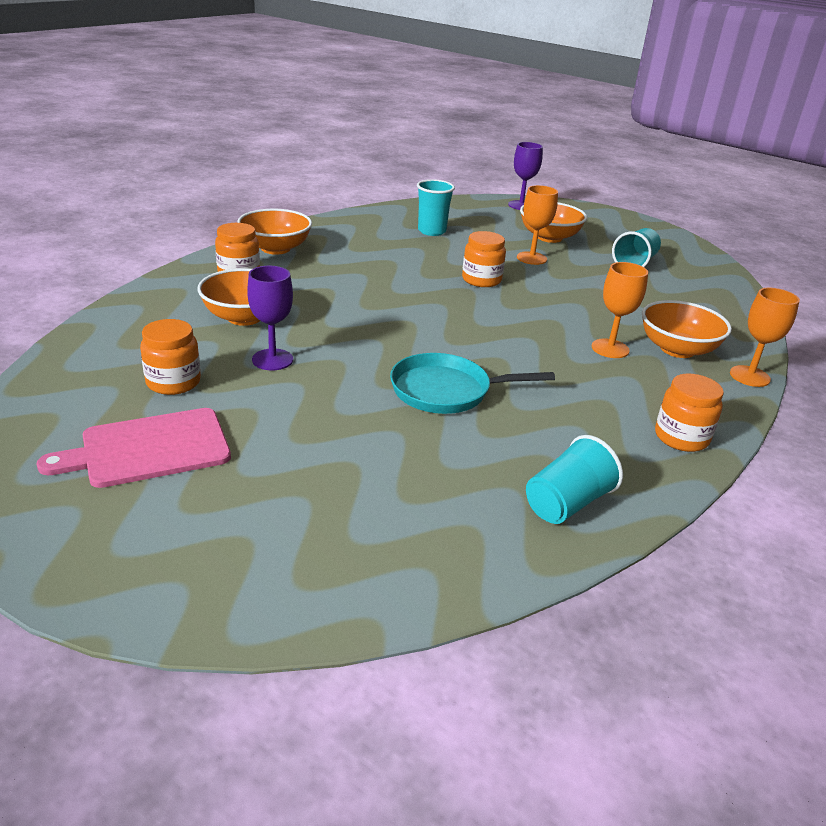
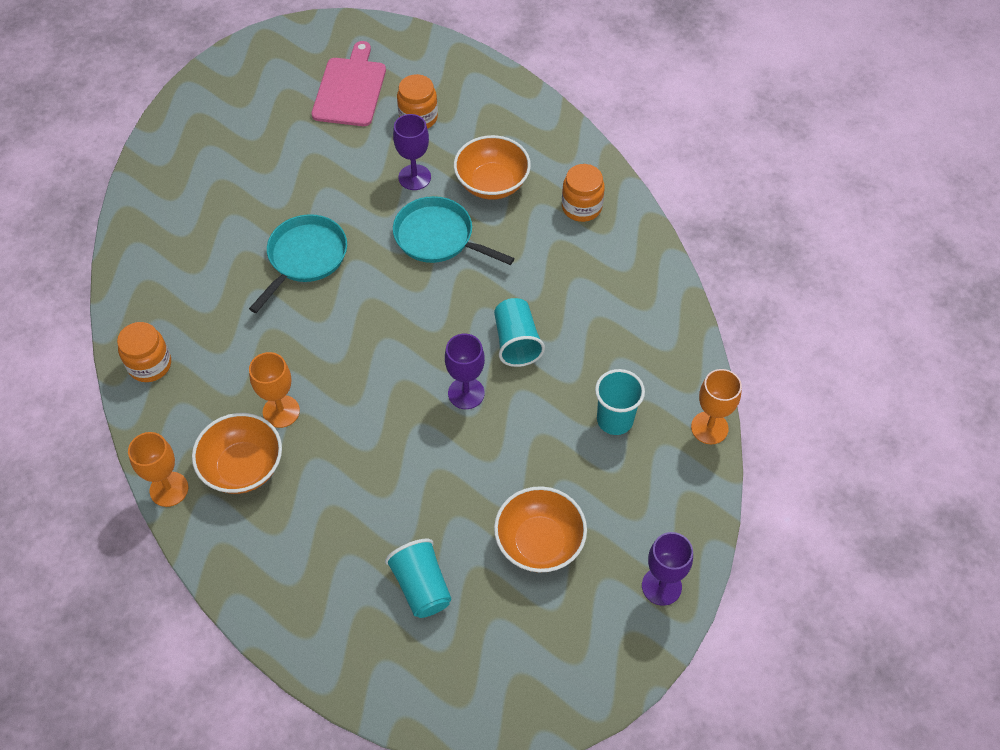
camera: 125 degrees right, 25 degrees up
orange bowl [237,209,312,255] -> none
orange jar [462,231,506,287] -> purple goblet [445,334,485,409]
orange goblet [517,185,558,265] -> orange goblet moved to [691,369,742,445]
turquoise cup [526,435,623,524] -> turquoise cup moved to [494,298,545,367]
none -> turquoise pan [393,196,514,265]

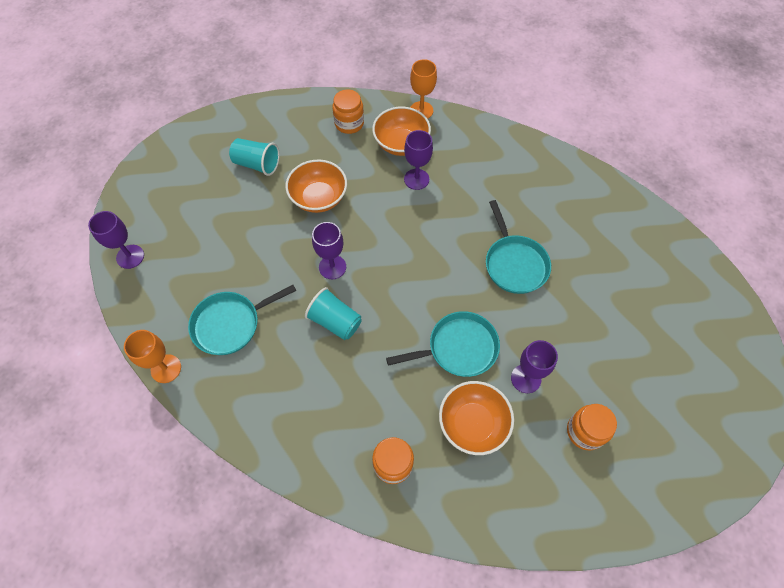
camera: 135 degrees right, 5 degrees up
orange jar [117,322,171,382] -> orange jar moved to [333,89,364,134]
orange goblet [249,352,300,428] -> purple goblet [404,130,433,190]
pink cutting board [312,41,386,126] -> none
orange bowl [494,486,587,573] -> orange bowl moved to [285,160,347,213]
turquoise cup [595,369,645,435] -> turquoise pan [188,285,296,355]

